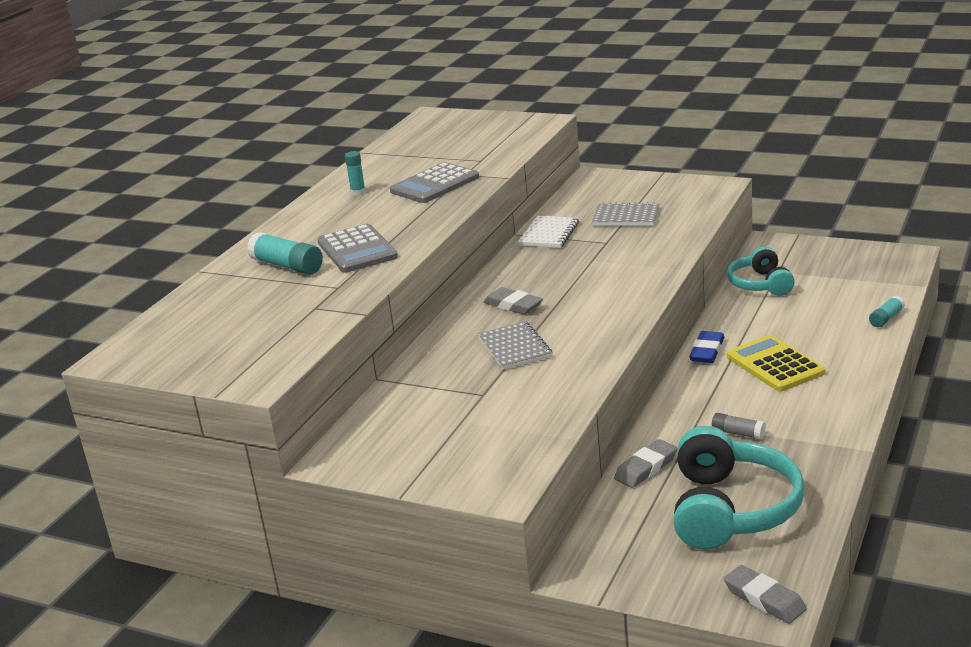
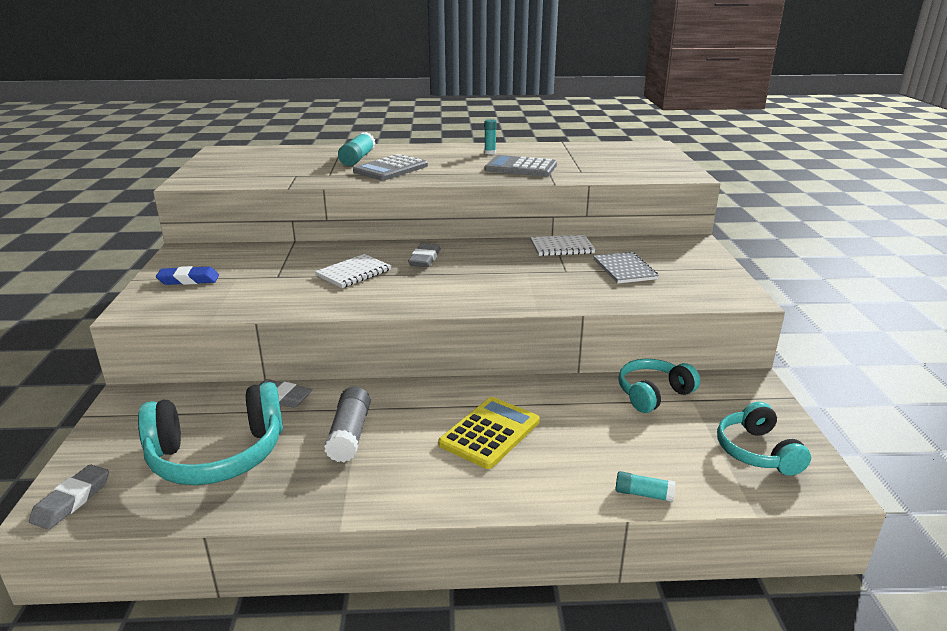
camera: 60 degrees right, 0 degrees up
grey notebook [478,321,552,370] -> white notebook [315,254,391,288]
blue eraser [689,331,724,363] -> blue eraser moved to [156,266,219,285]
grey glue stick [712,413,766,440] -> grey glue stick [324,387,371,462], size x1.70
none -> turquoise headphones [717,402,811,476]

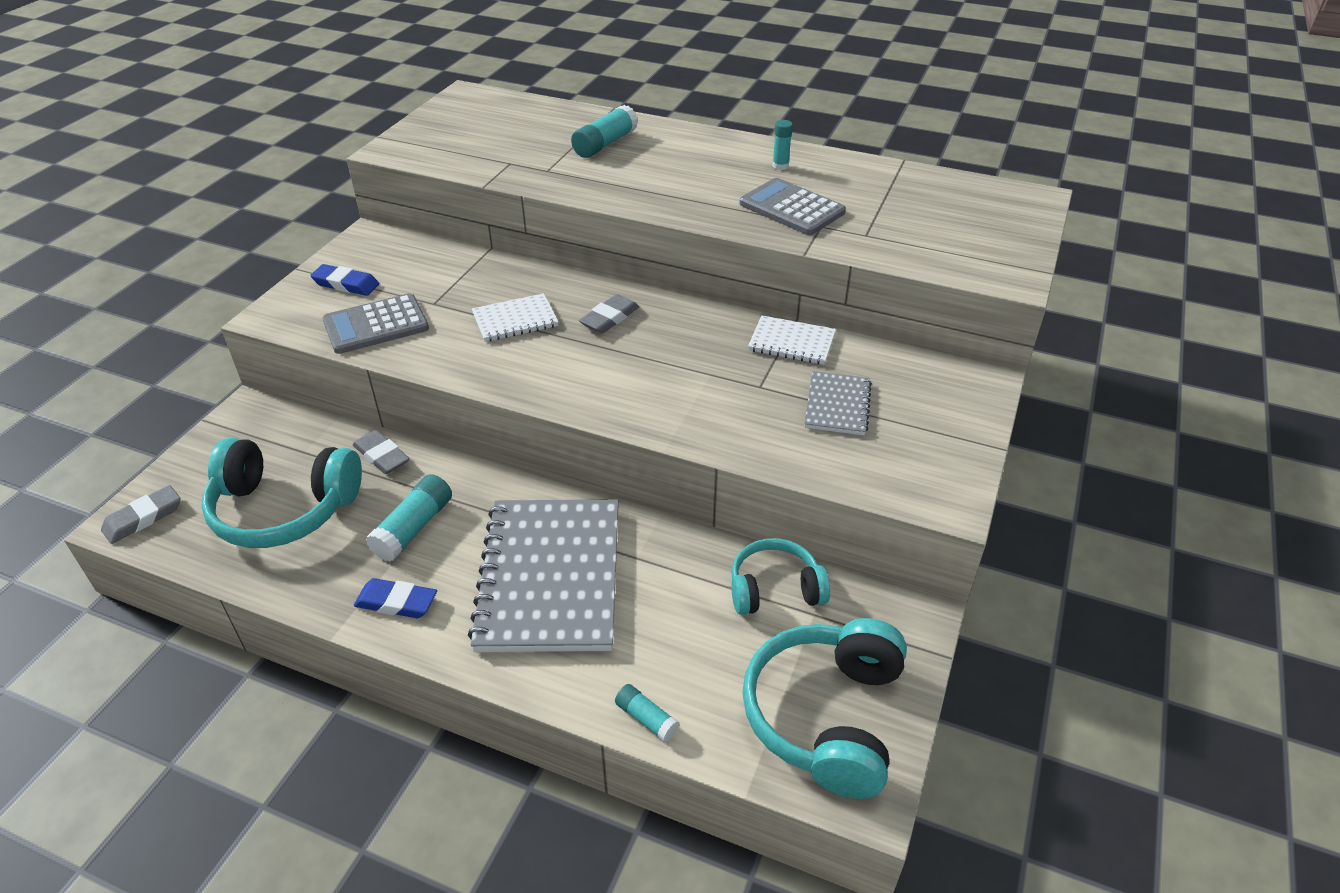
camera: 25 degrees right, 15 degrees up
grey glue stick [324,387,371,462] -> turquoise glue stick [366,474,452,562]
grey calculator [353,154,428,180] -> grey calculator moved to [322,293,429,354]
yellow calculator [438,397,540,469] -> grey notebook [468,499,619,652]
turquoise headphones [717,402,811,476] -> turquoise headphones [742,618,907,799], size x1.63
none -> blue eraser [354,578,437,618]

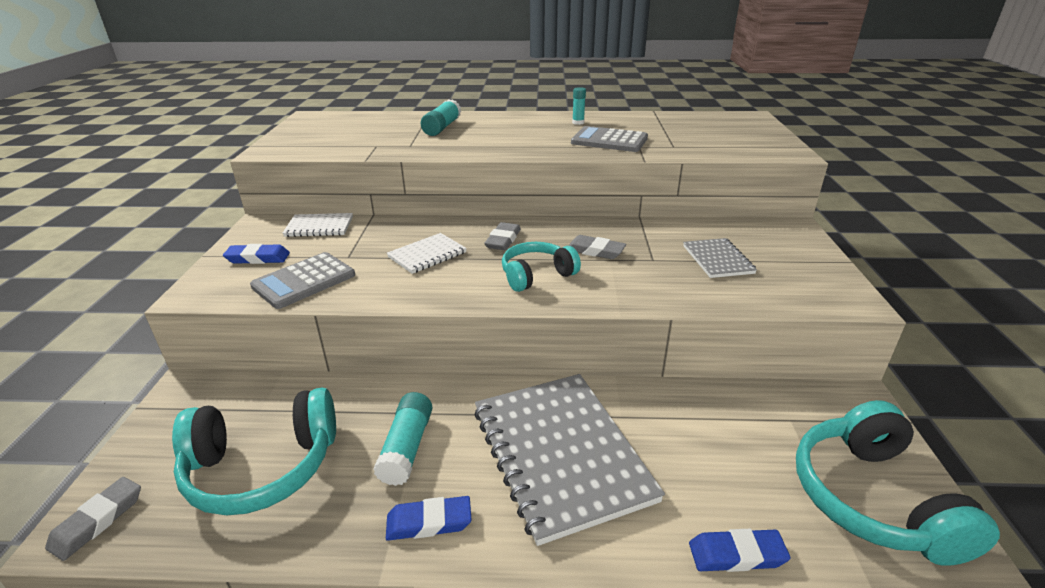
camera: 20 degrees left, 10 degrees down
grey eraser [352,430,410,474] -> grey eraser moved to [568,235,626,259]
turquoise glue stick [615,684,679,742] -> blue eraser [689,529,791,572]
turquoise headphones [731,538,830,615] -> turquoise headphones moved to [502,242,581,292]
white notebook [748,315,836,365] -> white notebook moved to [283,213,353,237]

